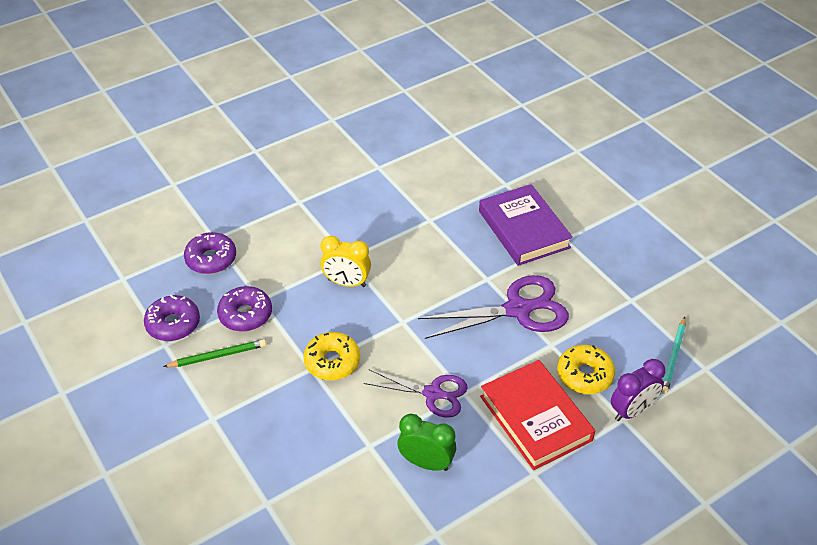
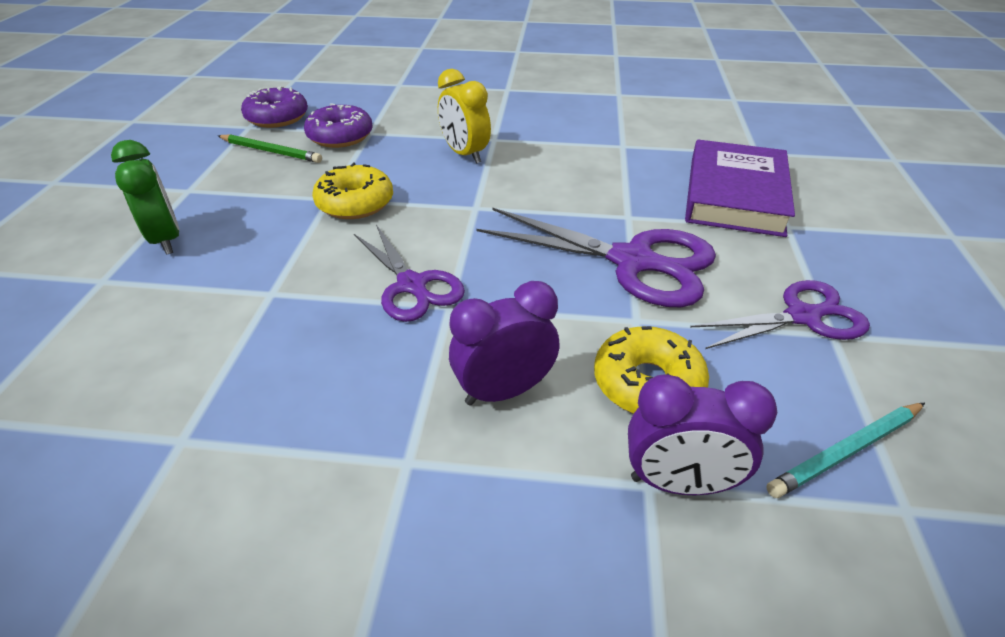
camera: 40 degrees right, 5 degrees down
purple donut [184,232,236,274] -> none
green clock [397,414,456,471] -> green clock moved to [111,140,179,255]
red book [480,360,595,470] -> purple clock [449,281,560,406]
none -> purple scissors [690,280,870,349]

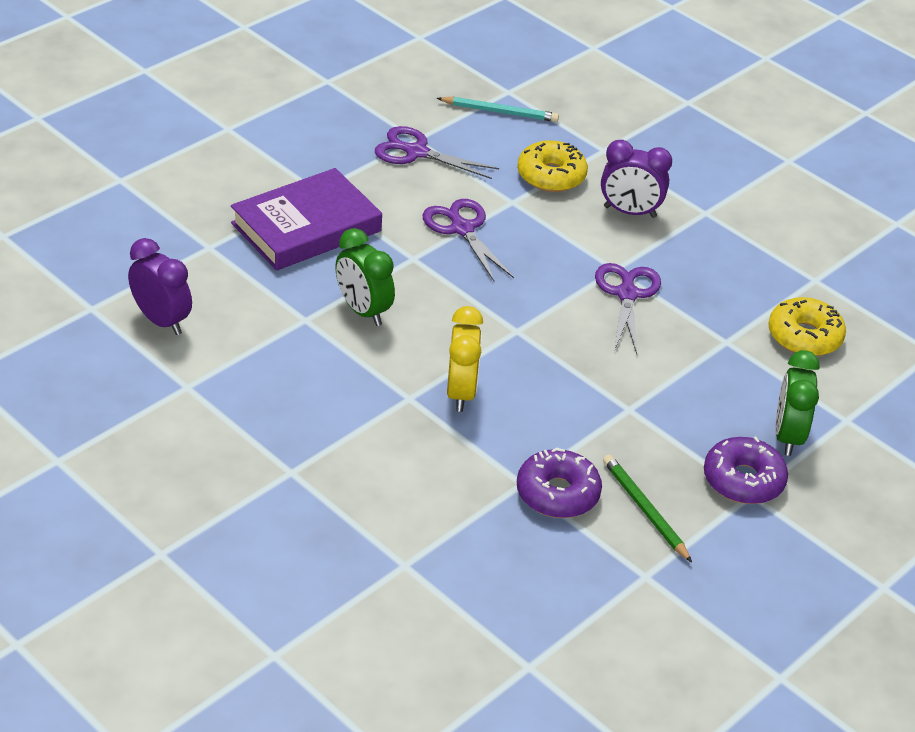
camera: 145 degrees left, 0 degrees up
purple donut [241,86,308,128] -> purple donut moved to [704,436,788,504]
yellow donut [312,162,393,219] -> yellow donut moved to [768,297,846,356]
purple scissors [477,208,716,307] -> purple scissors [422,199,514,281], size x0.65
purple clock [628,374,777,495] -> purple clock moved to [128,238,192,335]
none -> green clock [335,228,395,326]

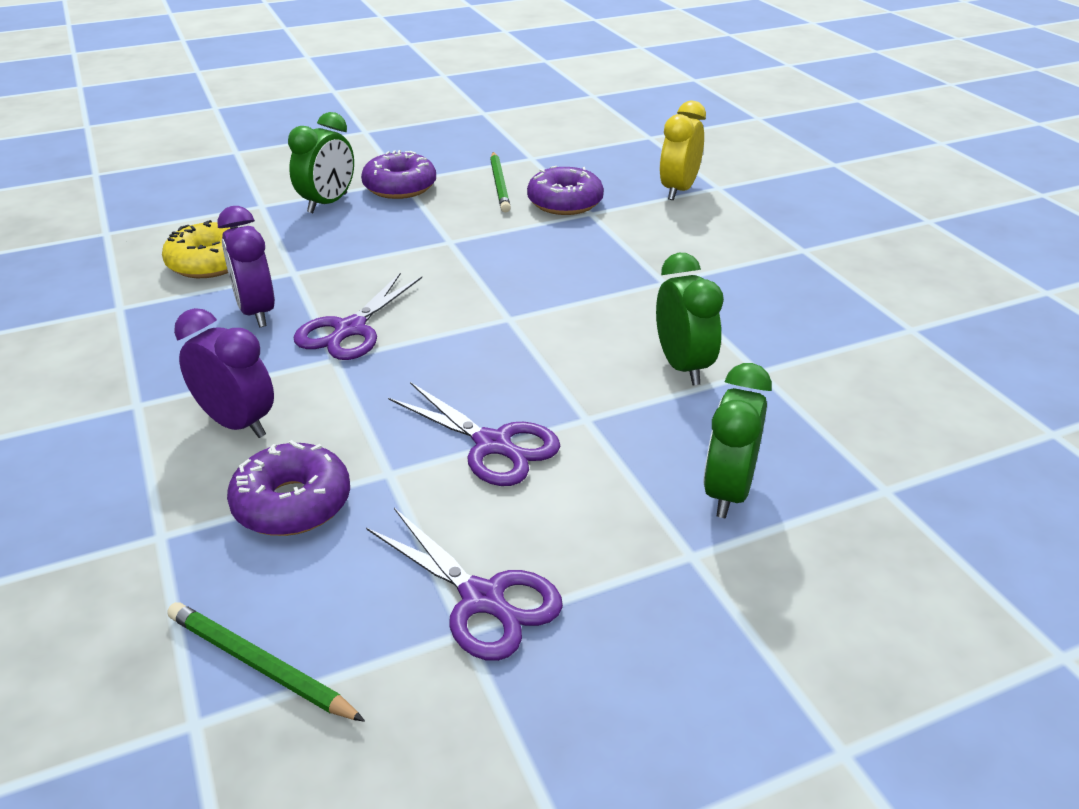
camera: 155 degrees left, 5 degrees down
purple clock [128,238,192,335] -> purple clock moved to [217,206,275,327]
purple book [231,168,382,271] -> green clock [704,363,772,518]
purple scissors [422,199,514,281] -> purple scissors turned 45 degrees counterclockwise [388,382,560,486]
turquoise pencil [437,97,559,122] -> green pencil [167,602,365,722]
yellow clock [447,306,483,412] -> yellow clock moved to [660,100,706,200]
yellow donut [517,140,588,192] -> purple donut [227,440,350,536]

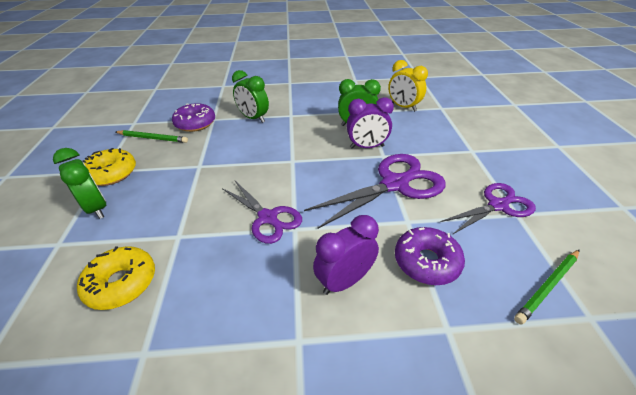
camera: 70 degrees left, 5 degrees up
purple clock [217,206,275,327] -> purple clock moved to [347,97,394,149]
purple donut [361,150,436,199] -> yellow donut [83,148,136,186]
purple scissors [388,382,560,486] -> purple scissors [304,154,446,229], size x1.54
yellow clock [660,100,706,200] -> yellow clock moved to [388,60,428,112]
green clock [704,363,772,518] -> green clock moved to [232,70,269,123]

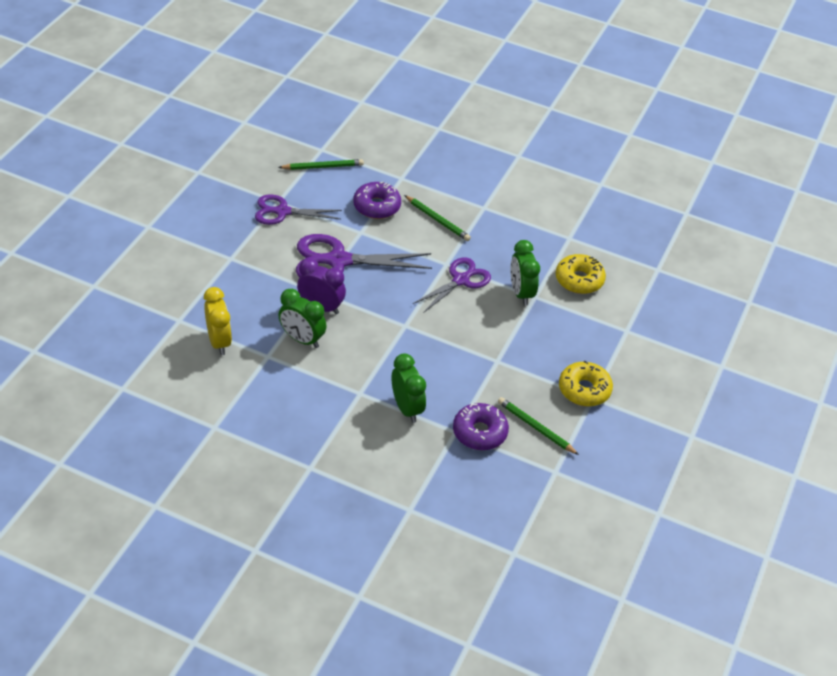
camera: 155 degrees left, 5 degrees up
green clock [53,148,106,219] -> green clock moved to [510,240,540,306]
purple scissors [222,181,302,244] -> purple scissors turned 60 degrees clockwise [413,258,491,313]
purple clock [313,215,379,295] -> green pencil [404,195,471,241]

